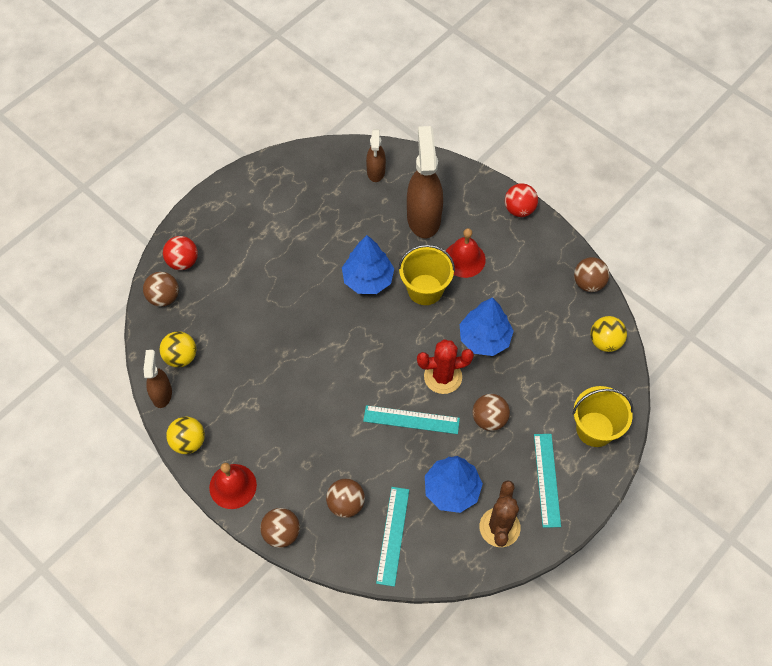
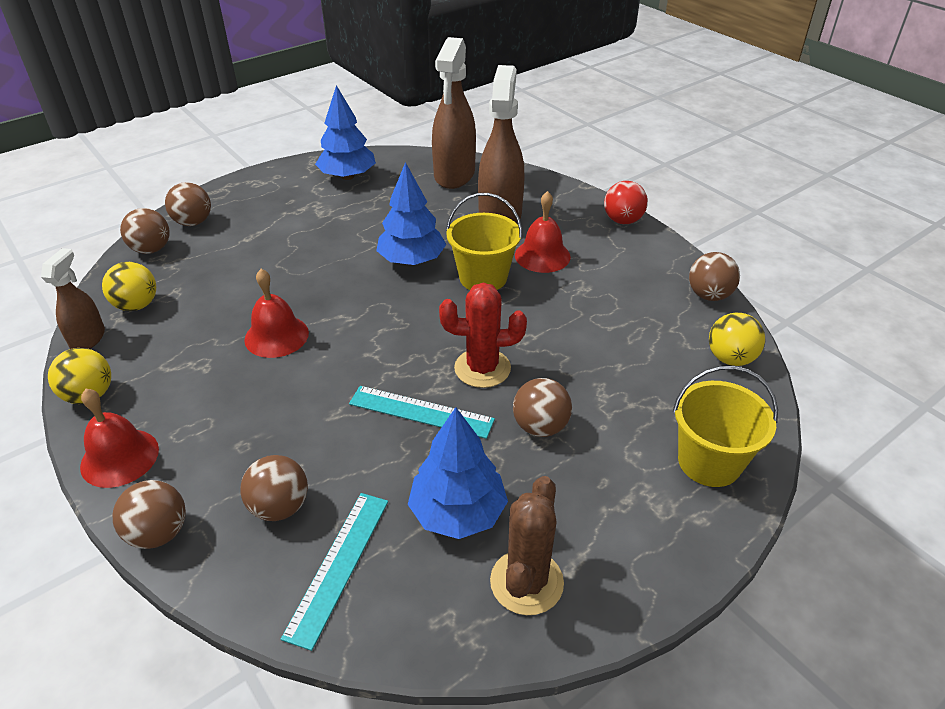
camera: 10 degrees right, 20 degrees down
red ball [163,236,198,270] -> brown ball [165,182,211,226]
brown spray bottle [366,129,386,182] -> brown spray bottle [432,37,476,189], size x1.81
blue tree [460,297,514,356] -> blue tree moved to [315,85,376,180]
turquoise ruler [534,434,561,528] -> none
none -> red bell [244,269,309,358]

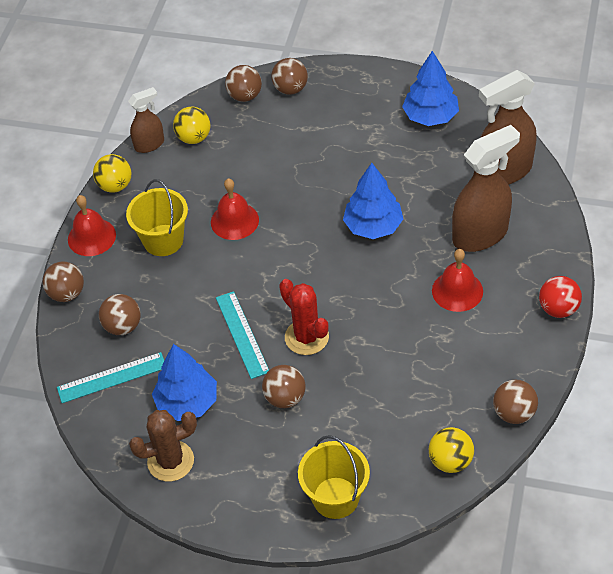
camera: 55 degrees right, 10 degrees up
yellow bucket [446,193,522,290] -> yellow bucket moved to [126,179,188,256]

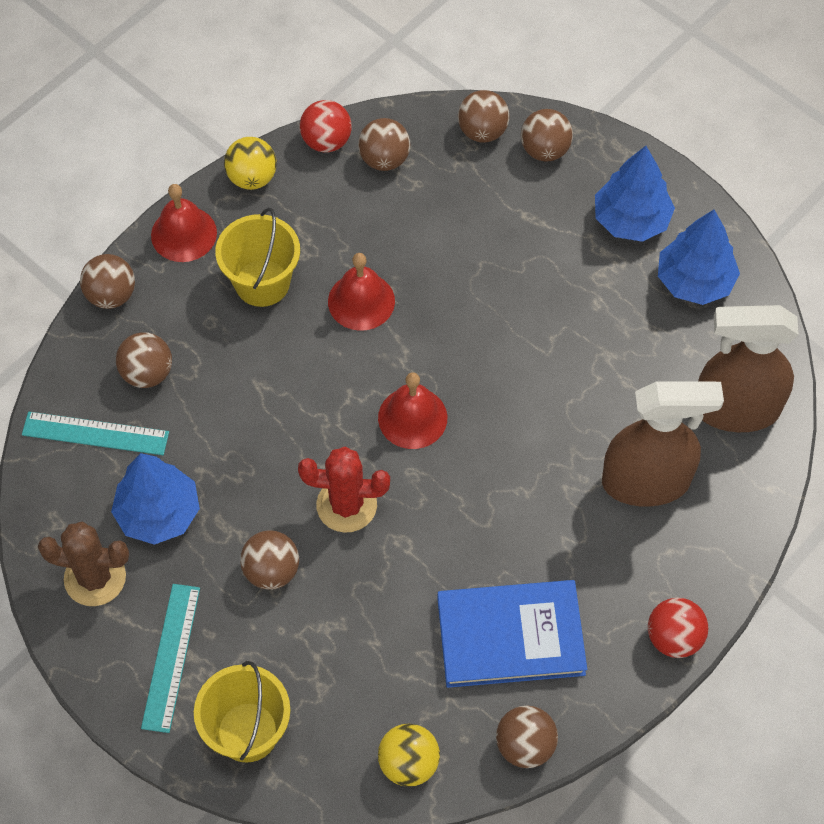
camera: 25 degrees right, 10 degrees up
brown spray bottle [128,87,164,153] -> red ball [300,100,352,152]
yellow ball [173,107,211,144] -> brown ball [358,118,410,171]
turquoise ruler [216,291,269,379] -> turquoise ruler moved to [141,584,200,733]
red cactus [279,279,329,355] -> red cactus turned 75 degrees counterclockwise [298,447,390,533]
blue tree [343,163,403,239] -> blue tree moved to [595,146,675,242]
red bell [432,249,483,312] -> red bell moved to [378,372,447,449]
none -> blue book [437,580,587,688]

